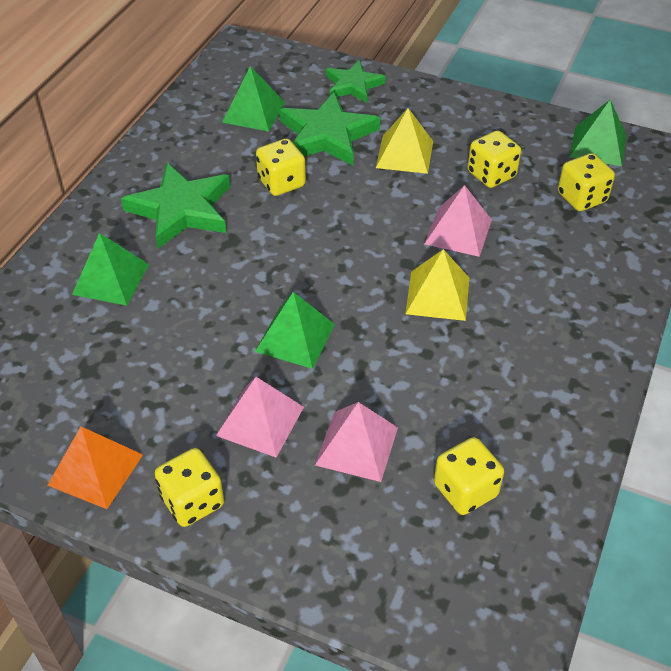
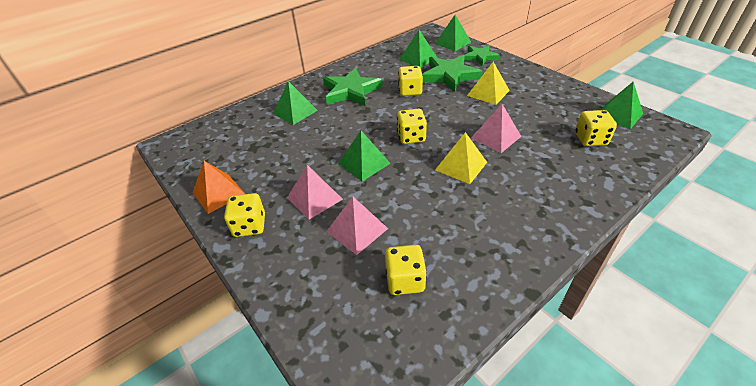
camera: 30 degrees right, 5 degrees down
yellow dice [468,131,521,188] -> yellow dice moved to [397,109,427,144]
none -> green pyramid [435,15,471,51]

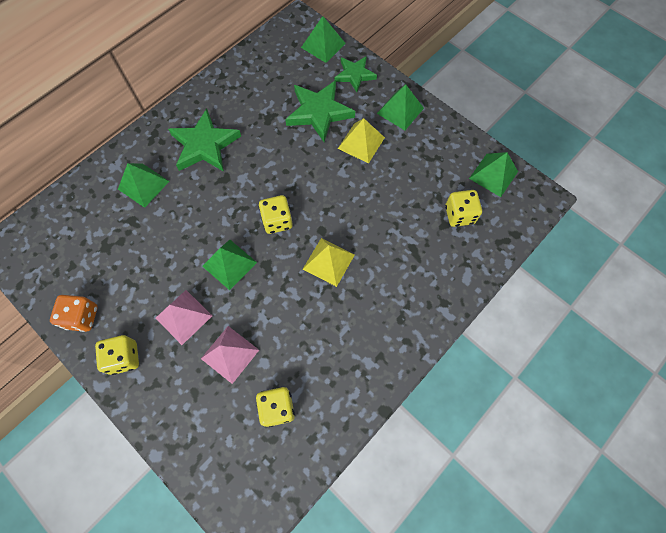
camera: 10 degrees left, 25 degrees up
orange pyramid [192,161,245,214] -> orange dice [50,295,98,332]
yellow dice [398,66,423,96] -> none
green pyramid [399,30,438,68] -> green pyramid moved to [377,85,424,130]
pink pyramid [471,104,522,153] -> none

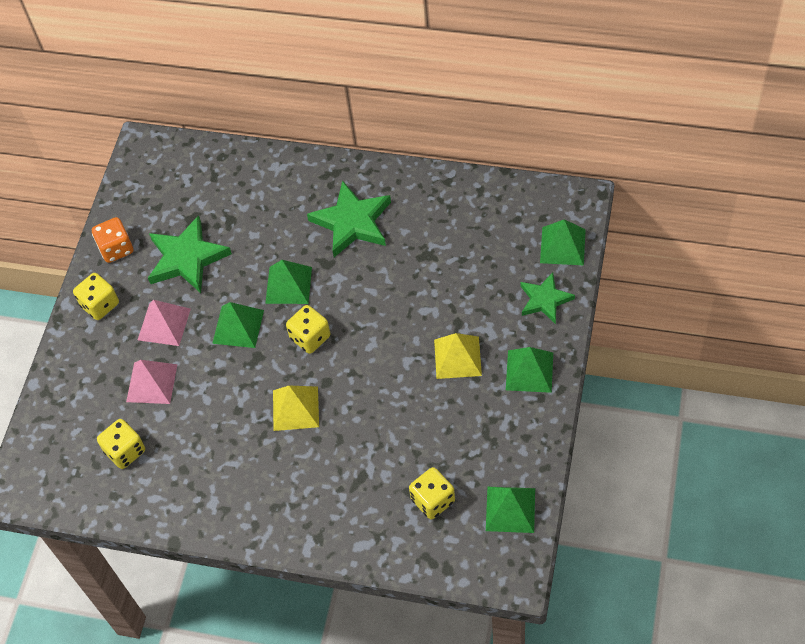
camera: 65 degrees right, 10 degrees down
green pyramid [118,163,169,208] -> green pyramid moved to [265,260,312,304]
green star [285,80,355,142] -> green star moved to [148,215,232,293]

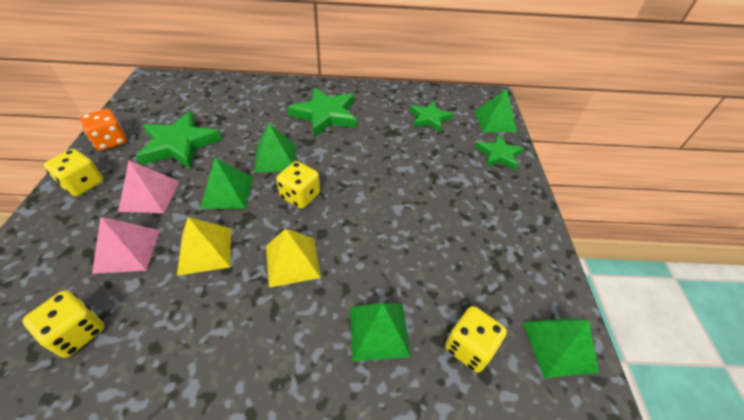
camera: 20 degrees left, 10 degrees down
yellow pyramid [434,333,482,379] -> yellow pyramid moved to [177,217,231,276]
green pyramid [506,347,553,393] -> green pyramid moved to [350,303,411,361]
none -> green star [410,101,453,132]

